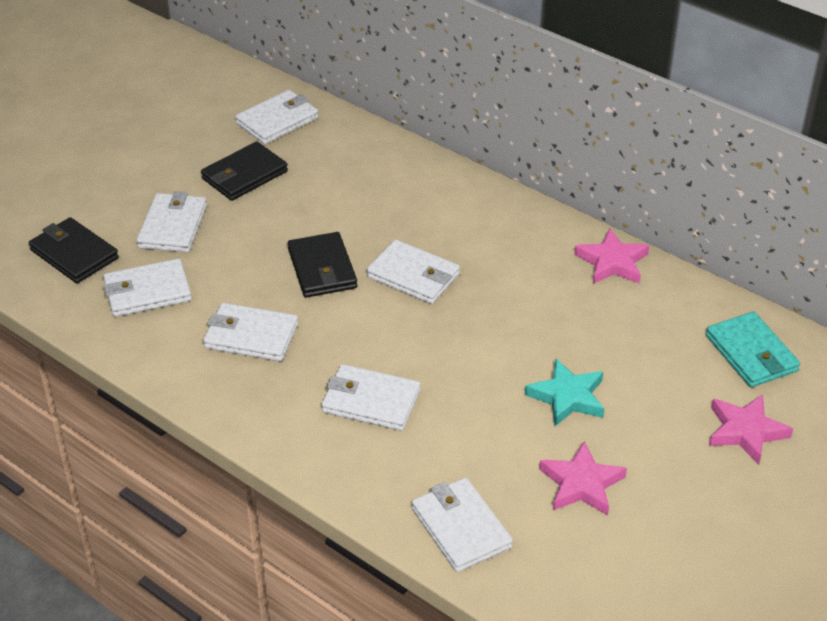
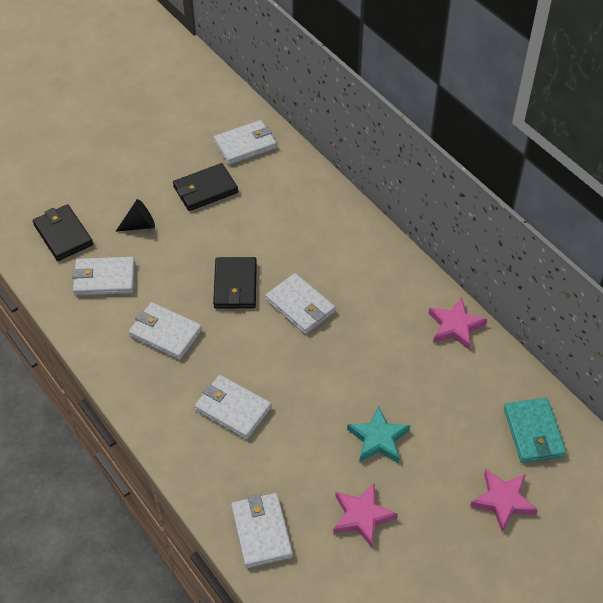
camera: 15 degrees right, 10 degrees up
white wallet [137,191,207,252] -> black cone [115,199,155,232]

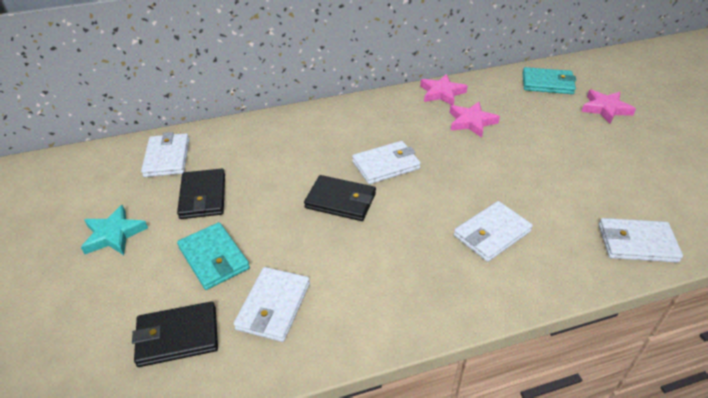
camera: 70 degrees left, 10 degrees down
black cone [115,199,155,232] -> turquoise wallet [177,222,250,290]
white wallet [128,302,202,360] -> none
pink star [333,483,398,547] -> pink star moved to [449,102,500,138]
turquoise star [347,405,410,463] -> turquoise star moved to [81,205,148,255]

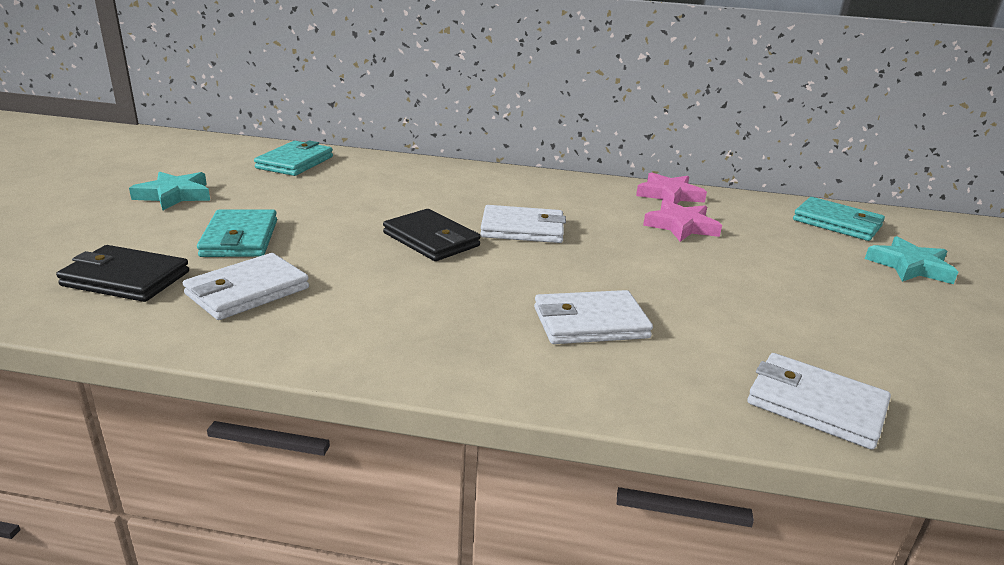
camera: 25 degrees right, 15 degrees down
white wallet [141,132,189,177] -> turquoise wallet [254,141,333,176]
black wallet [177,169,225,219] -> none
pink star [581,89,636,124] -> turquoise star [865,236,958,284]

